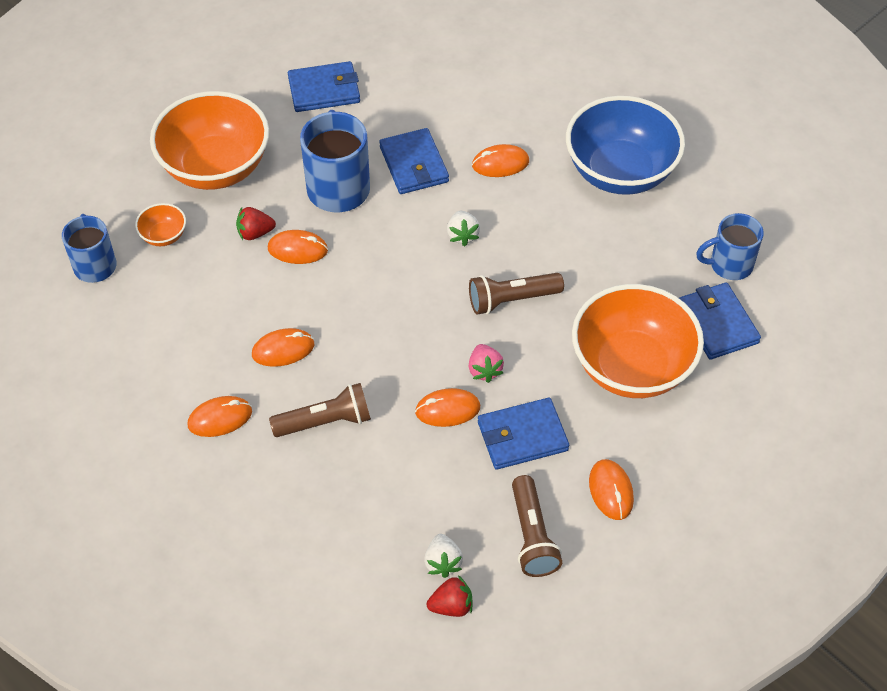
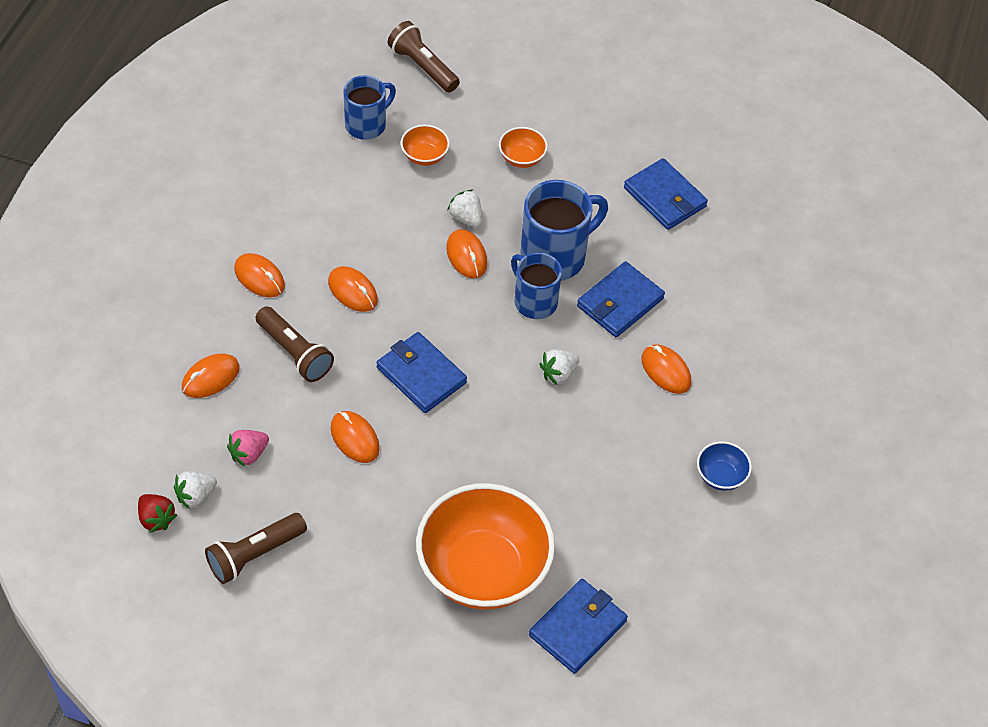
camera: 60 degrees right, 0 degrees up
orange bowl [150,91,269,190] -> orange bowl [499,127,548,168], size x0.42
red strawberry [236,207,276,240] -> white strawberry [447,189,482,227]
brown flashlight [469,273,564,314] -> brown flashlight moved to [388,21,460,93]
pink strawberry [469,344,504,383] -> pink strawberry moved to [227,430,269,467]
blue wallet [478,398,569,470] -> blue wallet moved to [377,332,467,413]
blue bowl [566,96,685,195] -> blue bowl [697,441,752,491], size x0.42
orange mouse [589,459,634,520] -> orange mouse moved to [182,353,240,398]
blue mug [696,213,764,280] -> blue mug moved to [511,252,562,319]

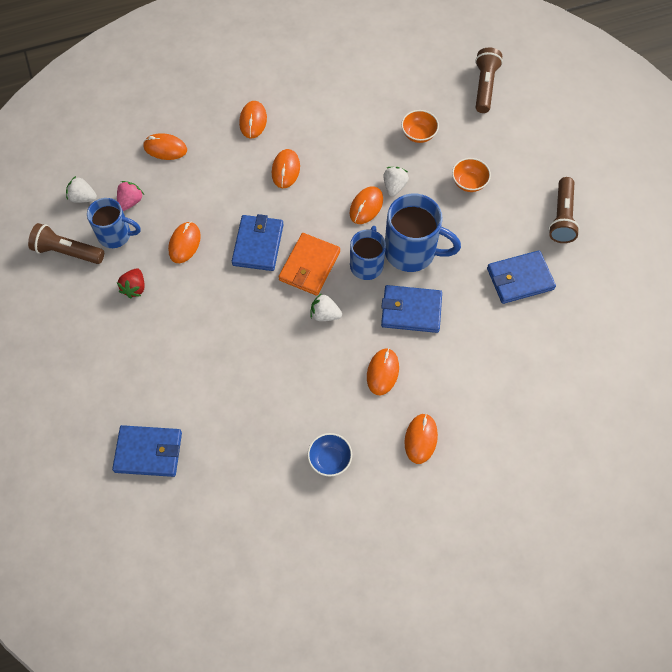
camera: 55 degrees right, 10 degrees up
red strawberry [138,494,177,533] -> red strawberry moved to [117,268,144,298]
pink strawberry [227,430,269,467] -> pink strawberry turned 105 degrees clockwise [117,181,144,211]
brown flashlight [256,306,334,382] -> brown flashlight moved to [549,177,580,243]
blue mug [343,75,396,140] -> blue mug moved to [87,198,141,248]
orange bowl [416,483,555,610] -> none
blue wallet [624,158,708,230] -> blue wallet turned 60 degrees clockwise [487,250,556,304]
none -> orange wallet [279,233,340,296]
none -> orange mouse [405,414,438,464]

